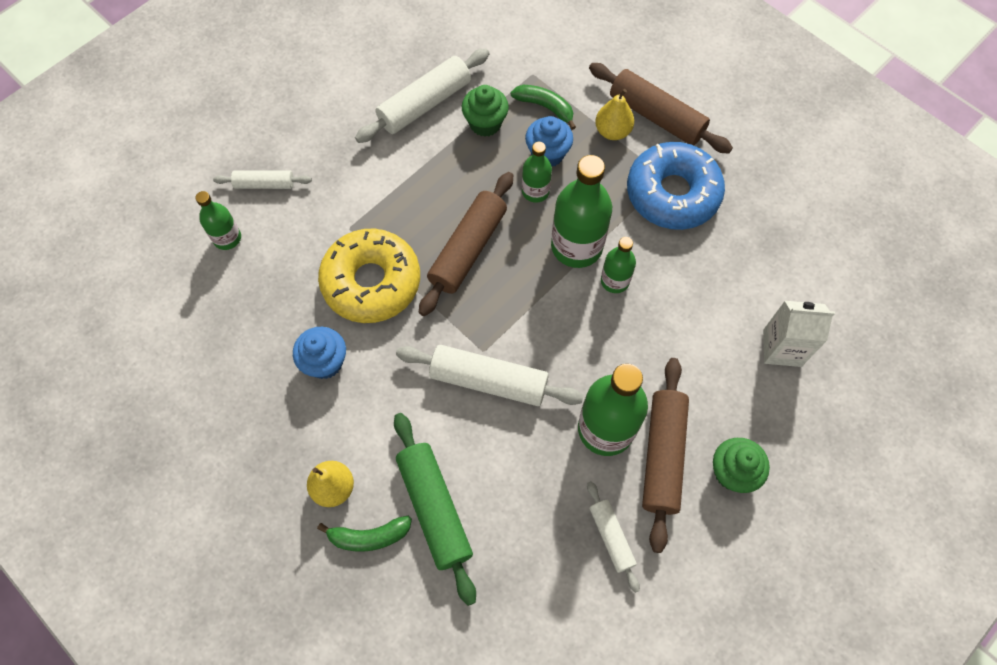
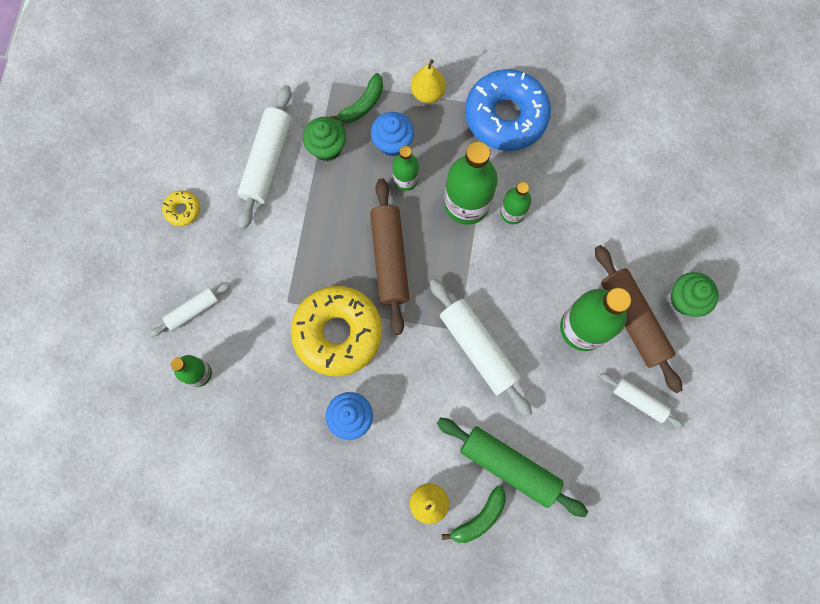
camera: 35 degrees left, 10 degrees up
white rolling pin [396,345,583,406] -> white rolling pin turned 75 degrees clockwise [430,279,532,418]
green banana [510,85,576,130] -> green banana turned 135 degrees clockwise [331,73,383,123]
brown rolling pin [589,63,733,154] -> none
white carton [763,301,835,367] -> none
none -> yellow donut [162,191,200,226]

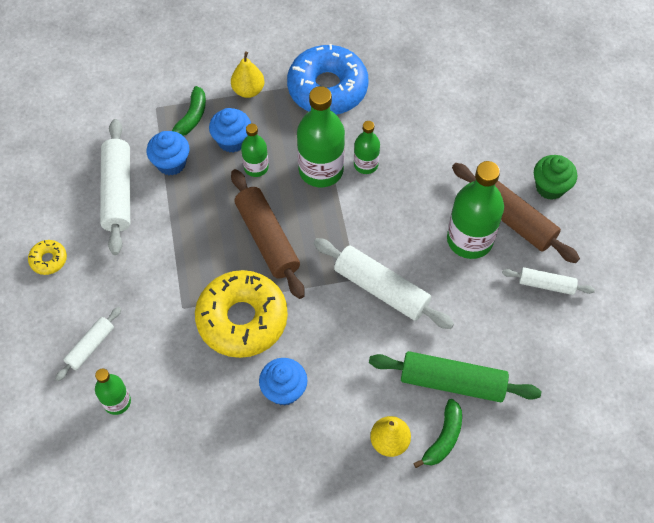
camera: 20 degrees left, 15 degrees down
green cupcake [303,117,346,161] -> blue cupcake [146,131,190,176]

